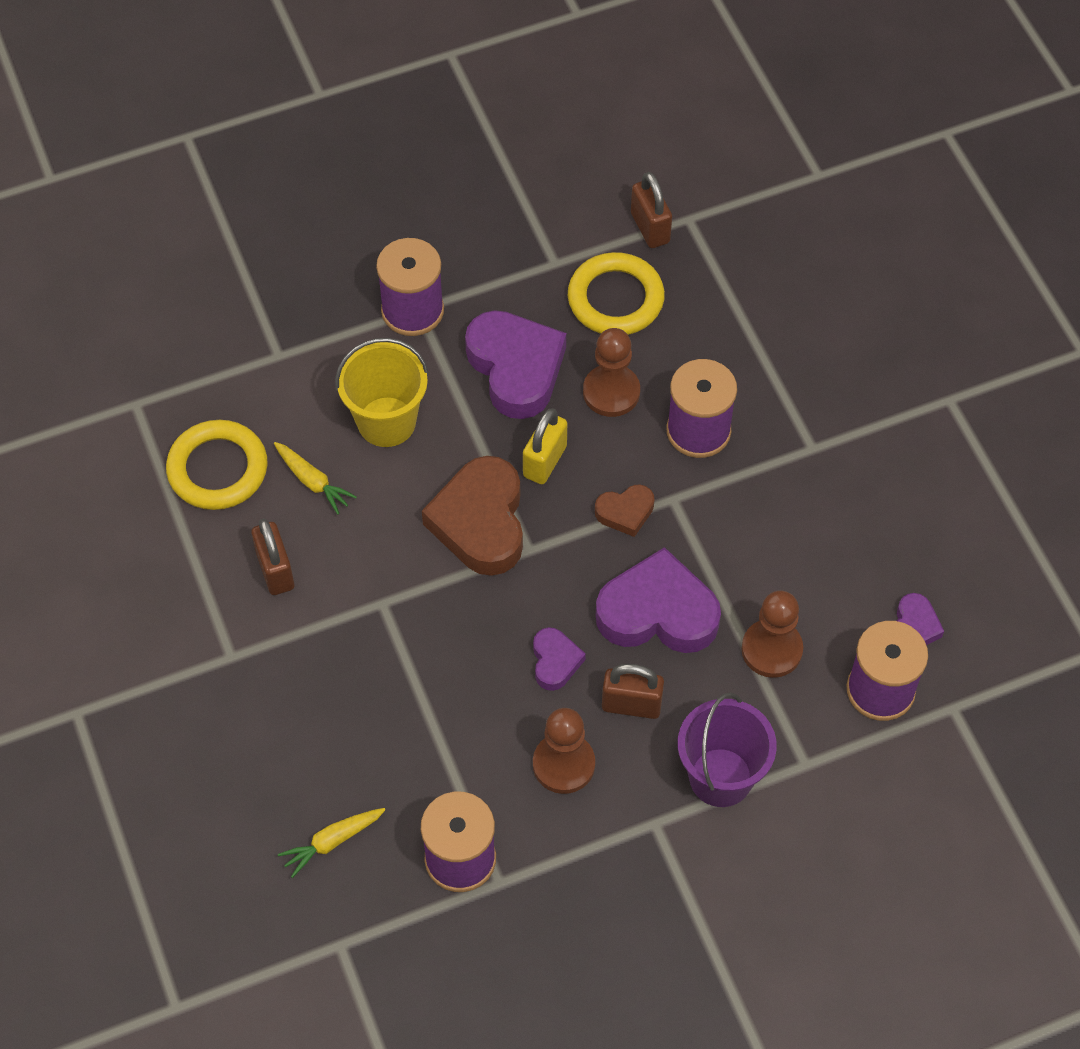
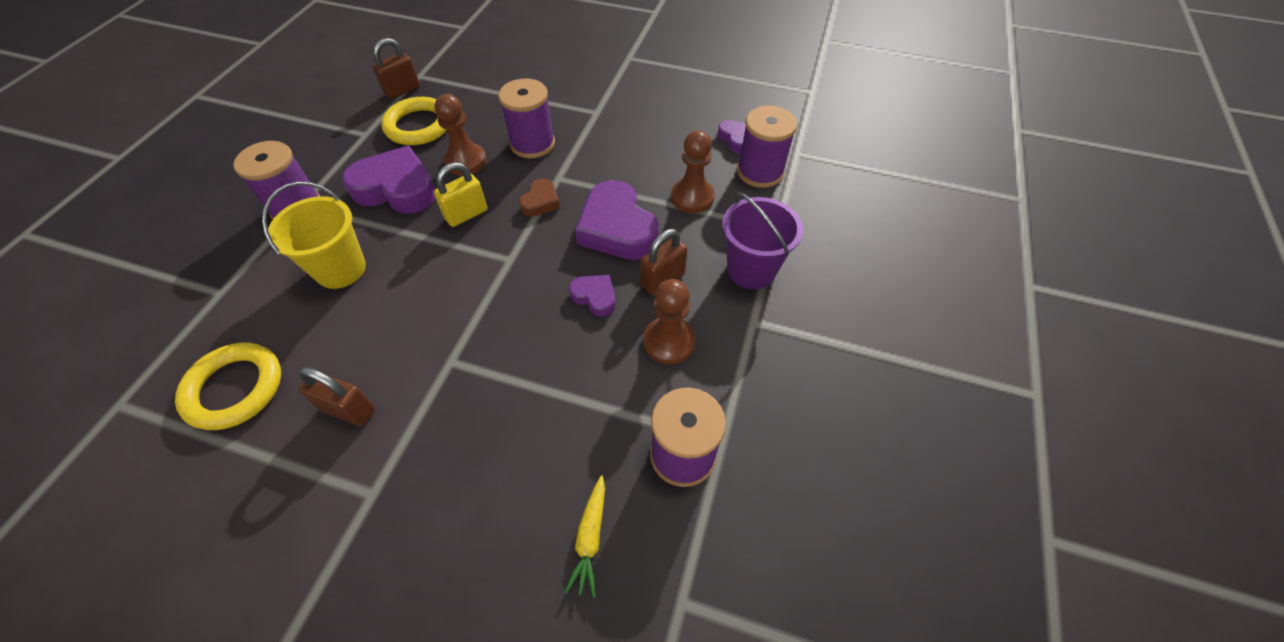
camera: 50 degrees left, 5 degrees down
yellow carrot [274,442,357,514] -> none
brown heart [422,456,523,576] -> none
yellow padlock [523,408,567,484] -> yellow padlock turned 75 degrees clockwise [434,162,488,227]
purple heart [596,547,721,653] -> purple heart turned 75 degrees counterclockwise [575,180,659,260]
brown padlock [631,172,672,248] -> brown padlock turned 60 degrees counterclockwise [372,38,420,99]

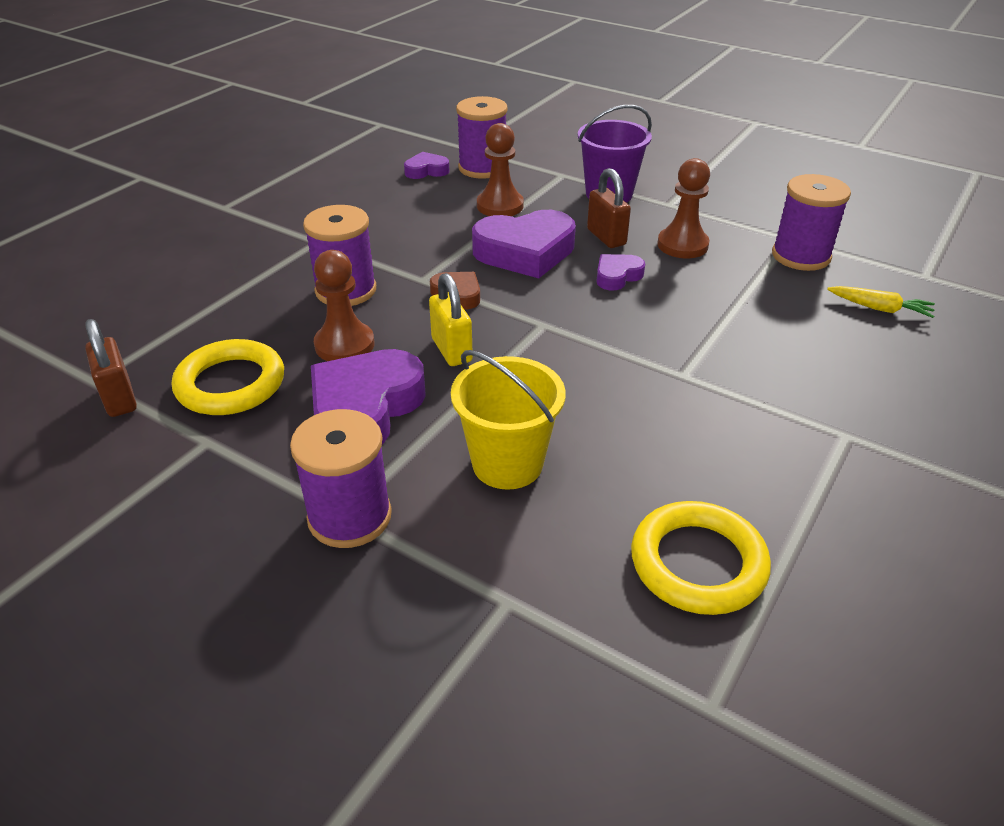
camera: 75 degrees left, 15 degrees down
brown padlock [298,367,375,426] -> none

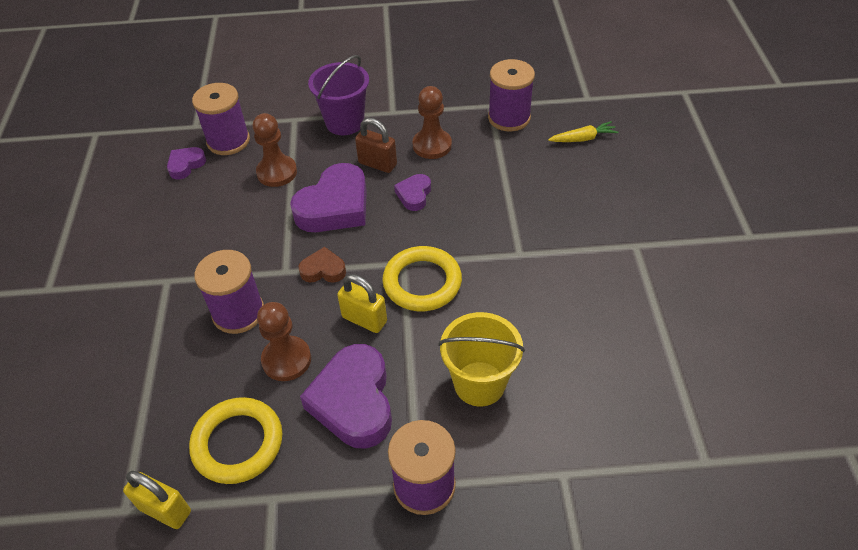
camera: 35 degrees left, 10 degrees up
brown padlock [85,319,137,417] -> yellow padlock [123,471,191,529]
yellow ring [631,501,771,615] -> yellow ring moved to [382,246,462,311]

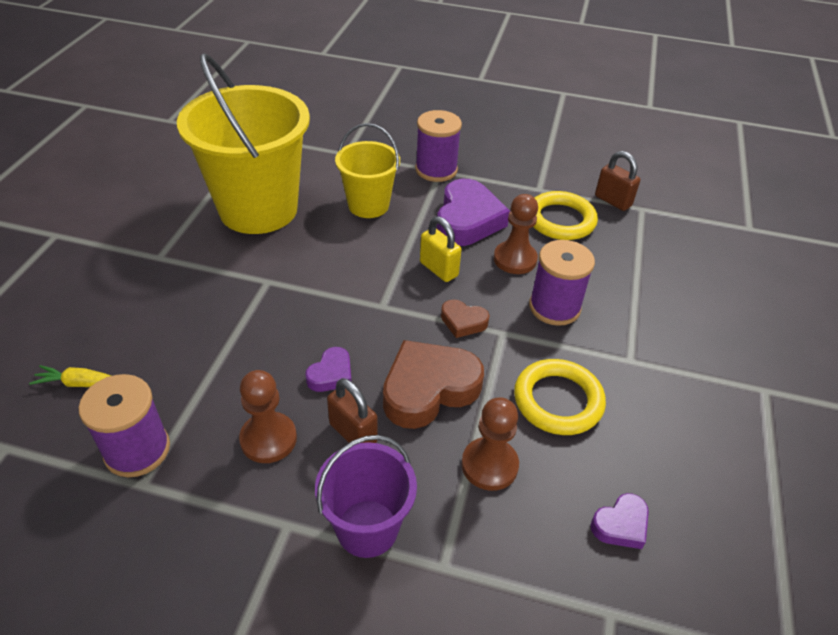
camera: 165 degrees left, 5 degrees down
yellow padlock [123,471,191,529] -> brown padlock [595,151,640,211]
purple spool [192,83,250,155] -> none
purple heart [290,163,367,232] -> brown heart [383,340,484,429]
yellow ring [382,246,462,311] -> yellow ring moved to [514,359,606,435]
none -> yellow bucket [177,53,310,234]

